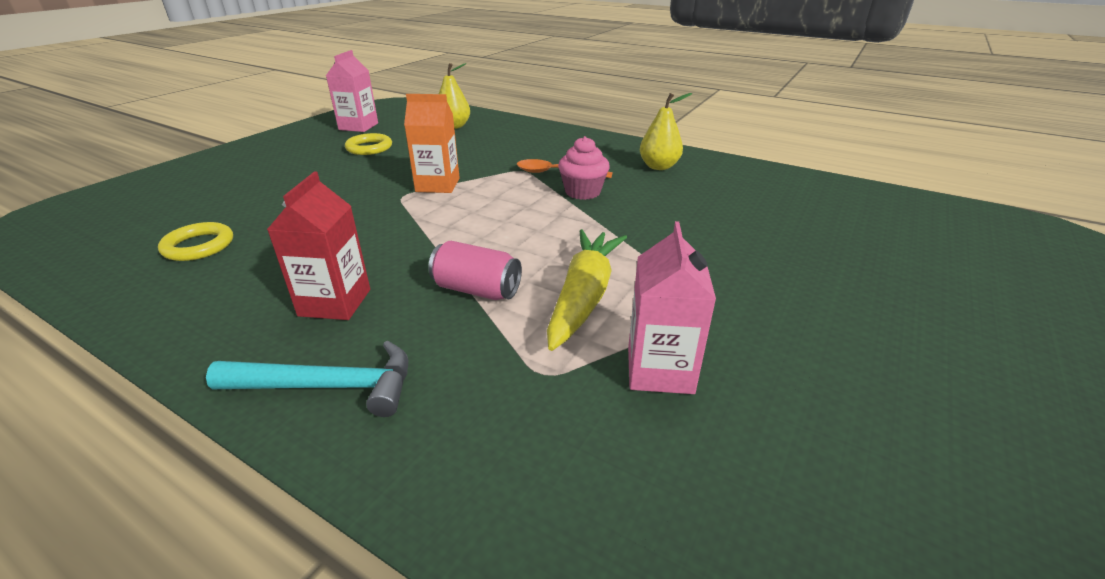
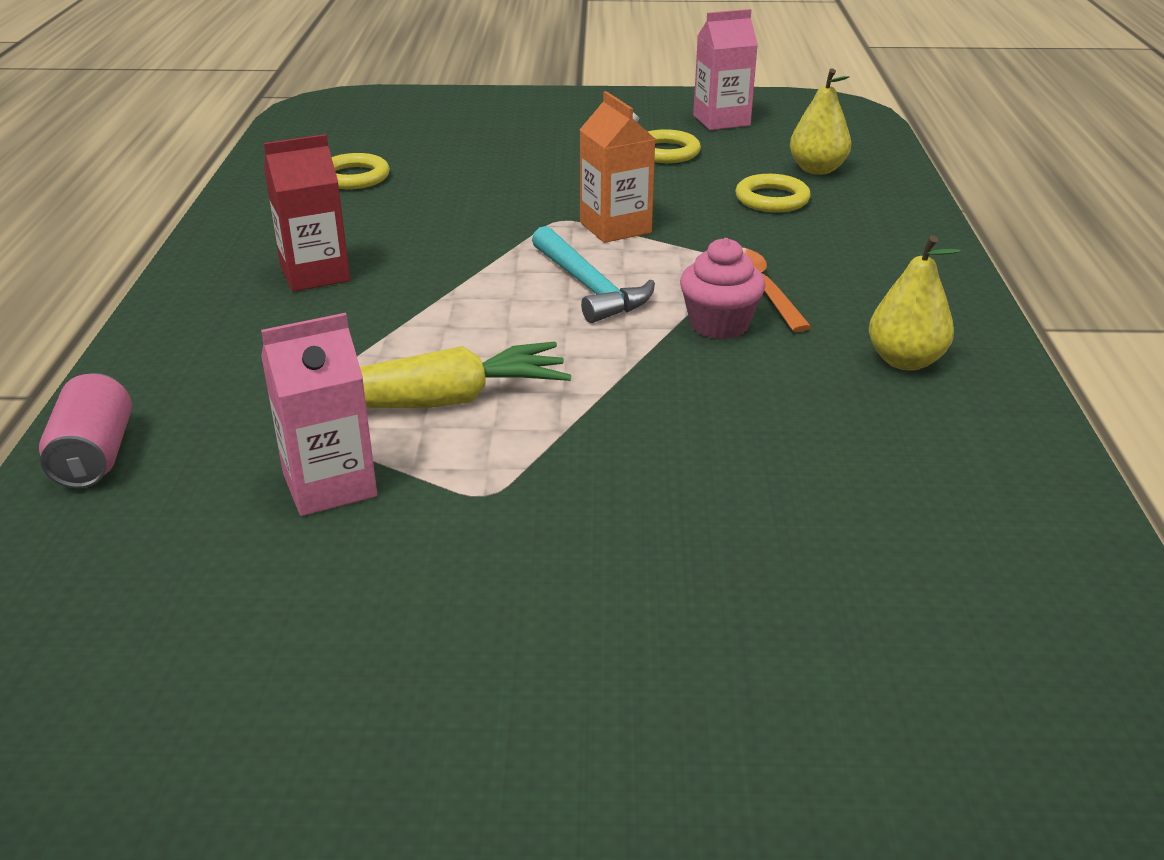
camera: 60 degrees right, 0 degrees up
turquoise hammer [206,341,408,417] -> turquoise hammer moved to [532,226,655,323]
pink can [428,241,522,300] -> pink can moved to [39,373,132,488]
none -> yellow ring [735,174,811,212]

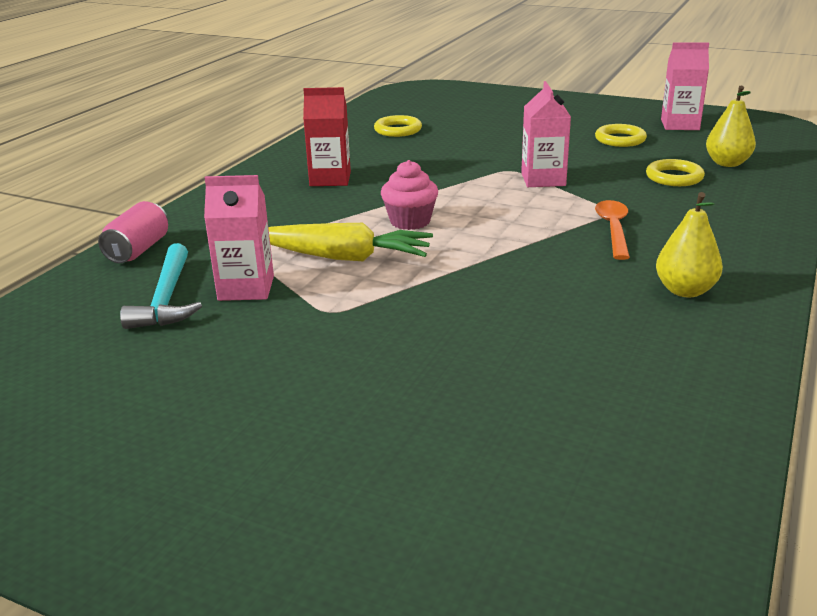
camera: 25 degrees right, 5 degrees down
turquoise hammer [532,226,655,323] -> turquoise hammer moved to [120,243,202,329]
orange carton [580,91,655,243] -> pink carton [521,81,571,187]
pink cupcake [680,238,766,339] -> pink cupcake moved to [381,160,438,230]

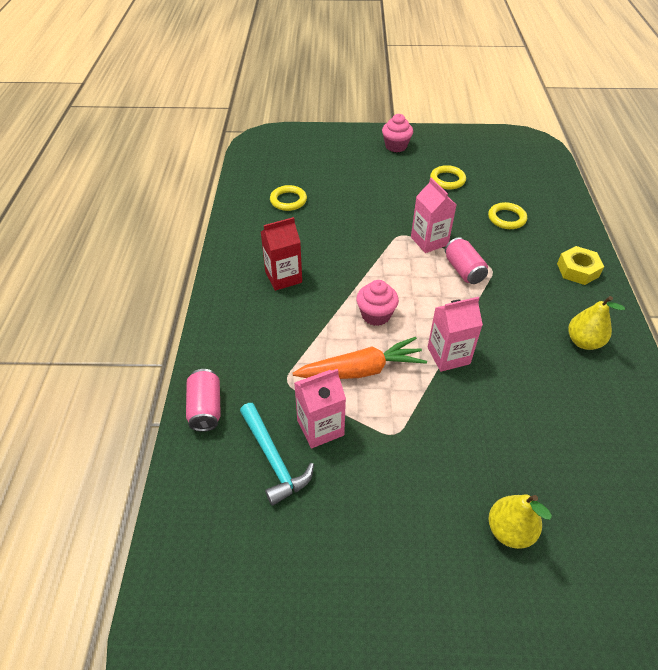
camera: 25 degrees left, 20 degrees up
yellow carrot [268,223,433,261] -> orange carrot [293,337,427,379]
orange spoon [595,200,630,260] -> none
pink carton [661,43,709,130] -> pink carton moved to [428,297,483,372]
yellow pear [706,86,756,167] -> yellow pear moved to [488,494,552,549]
none -> pink cupcake [382,114,413,152]
none -> pink can [445,237,488,284]
none -> yellow nut [557,246,604,285]

